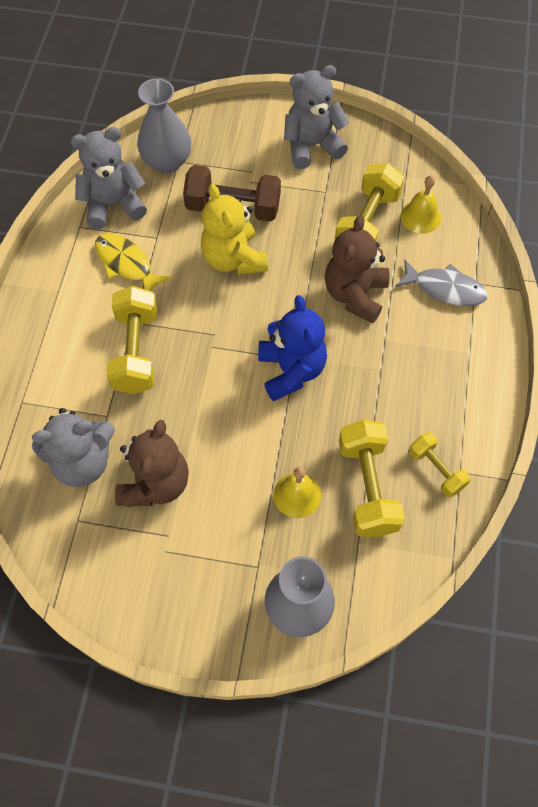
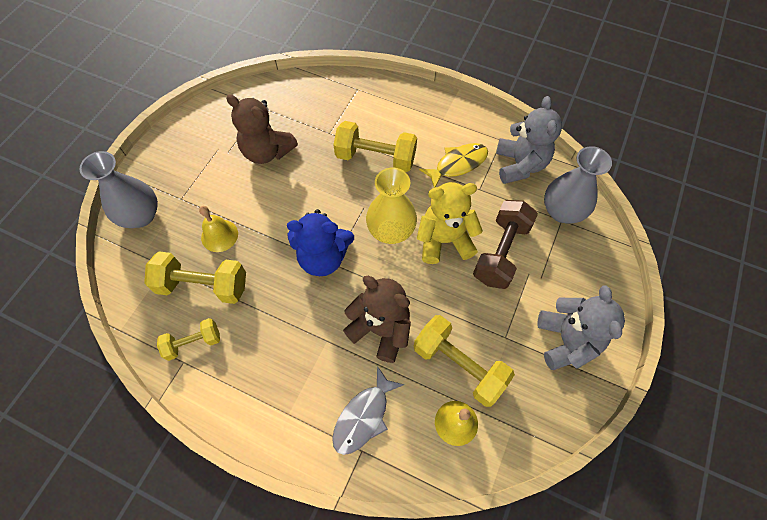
camera: 105 degrees right, 0 degrees up
grey teddy bear [32,408,115,487] -> none
none -> yellow vase [366,168,417,244]

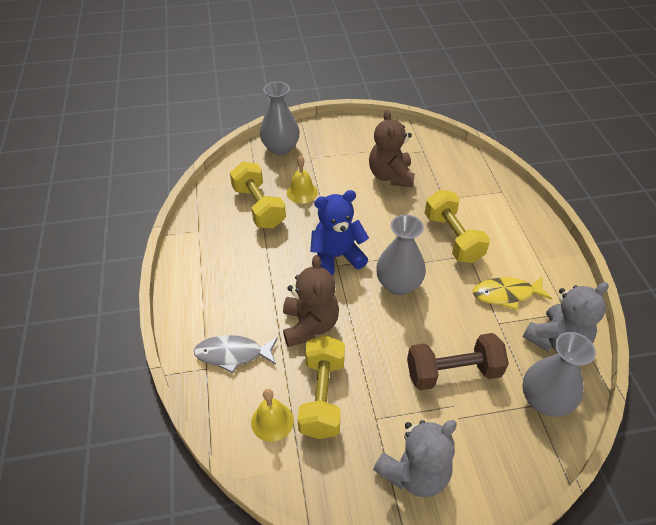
camera: 55 degrees right, 15 degrees down
yellow dumbbell [157,318,220,361] -> none
blue teddy bear [287,209,354,276] -> blue teddy bear turned 105 degrees clockwise [310,190,369,275]
yellow vase [366,168,417,244] -> grey vase [376,215,426,295]
yellow teddy bear [417,182,483,264] -> none
yellow fish [419,143,488,188] -> yellow fish turned 150 degrees clockwise [473,277,552,310]

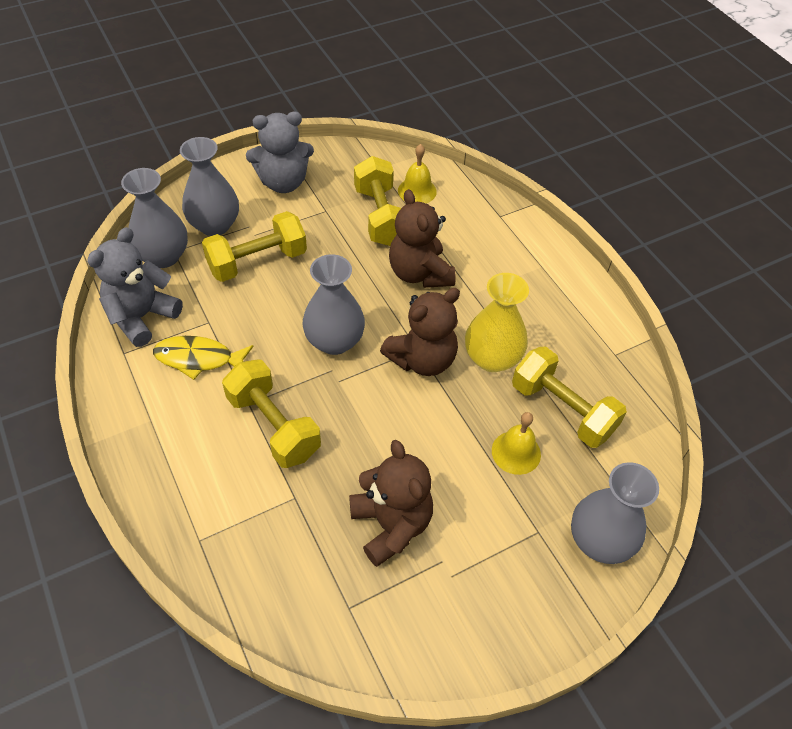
camera: 160 degrees right, 5 degrees up
grey fish [194,335,278,374] -> none
blue teddy bear [310,190,369,275] -> brown teddy bear [380,288,460,376]
grey teddy bear [373,420,457,497] -> grey teddy bear turned 135 degrees counterclockwise [246,112,314,193]
brown dumbbell [407,333,509,390] -> yellow dumbbell [202,211,307,282]
yellow fish [473,277,552,310] -> yellow fish turned 150 degrees counterclockwise [153,336,254,380]
none -> grey vase [180,137,239,236]
none -> yellow vase [465,273,529,372]

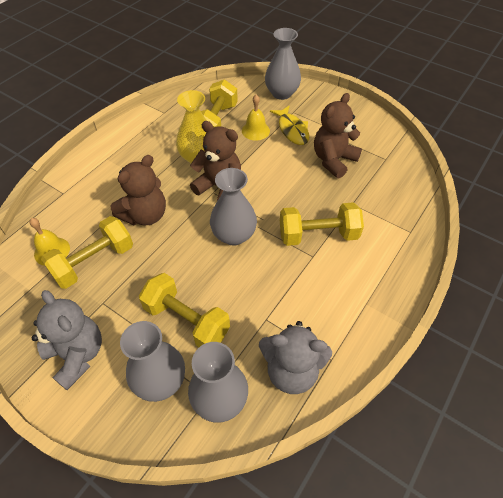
camera: 115 degrees left, 0 degrees up
yellow fish [153,336,254,380] -> yellow fish moved to [270,106,309,145]
yellow dumbbell [222,360,321,468] -> yellow dumbbell turned 60 degrees clockwise [280,202,364,246]

